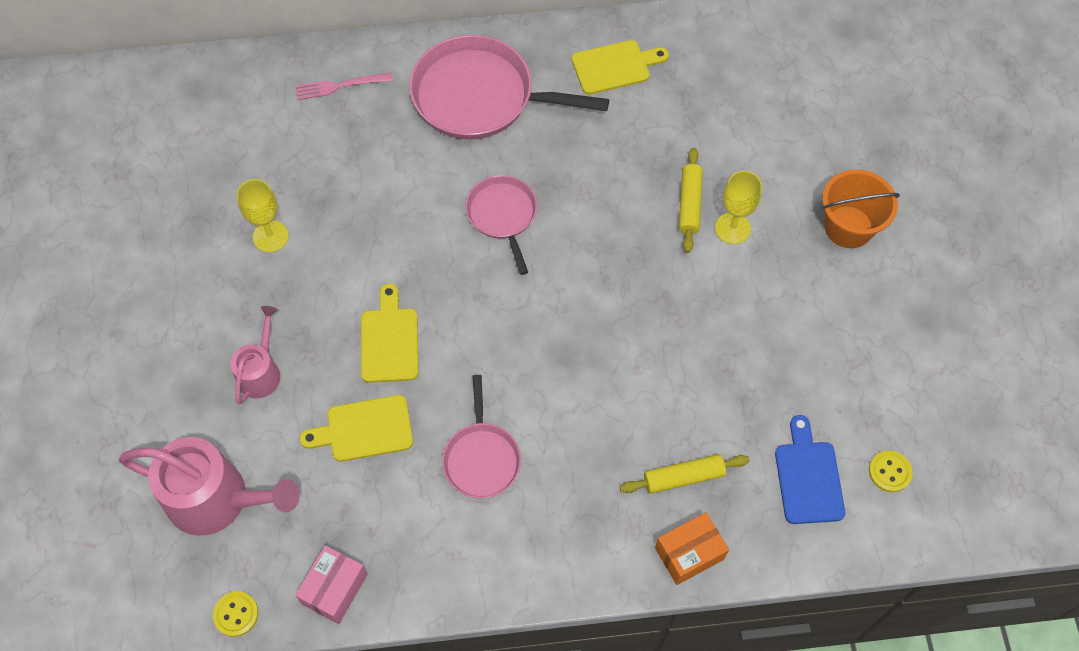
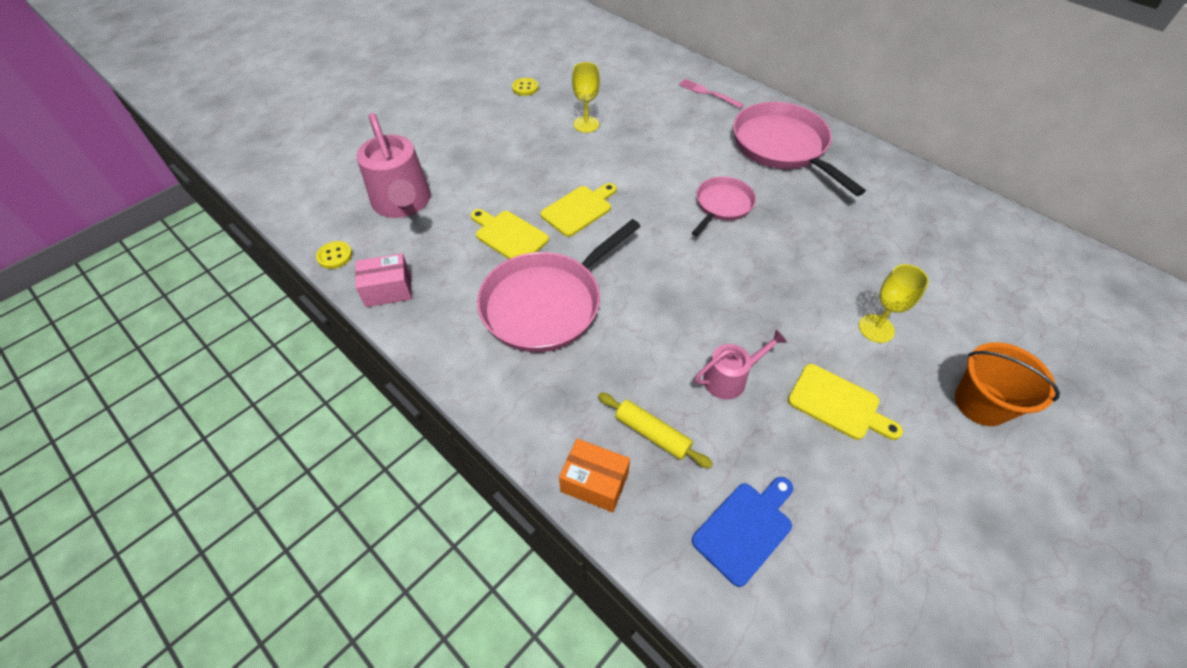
camera: 50 degrees right, 10 degrees down
pink watering can [230,306,280,404] -> pink watering can moved to [694,330,787,400]
pink pan [442,375,521,498] -> pink pan [477,219,641,352], size x1.78
yellow cutting board [572,40,669,95] -> yellow cutting board moved to [788,364,903,440]
yellow rolling pin [679,147,703,253] -> none
yellow button [869,451,913,492] -> yellow button moved to [512,78,538,96]

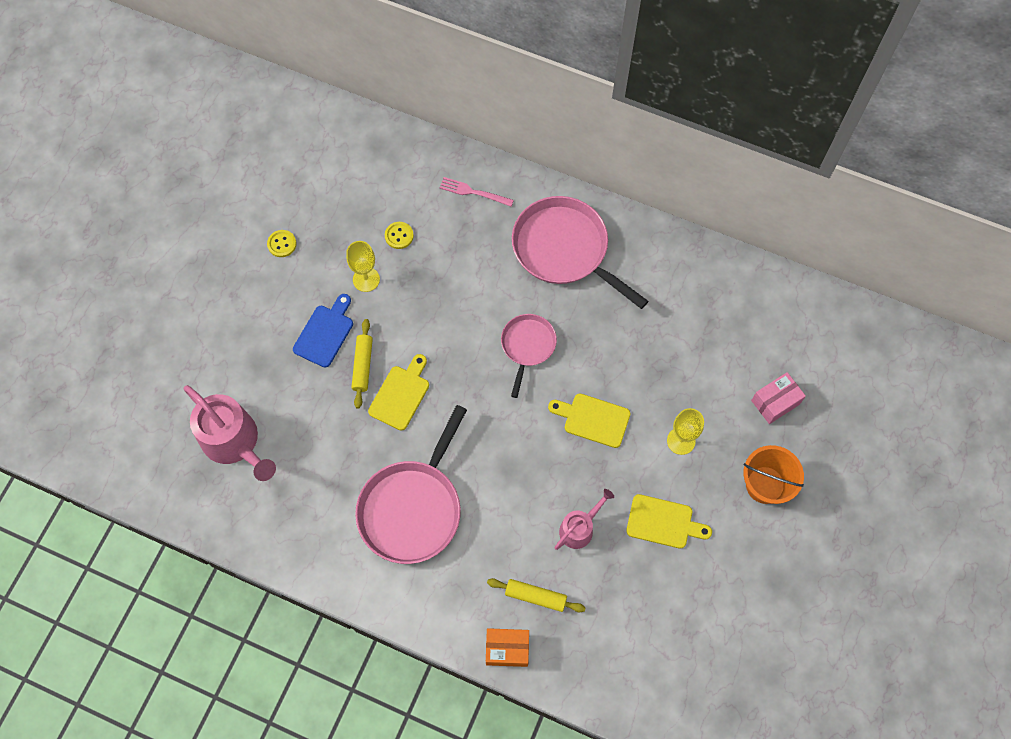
camera: 20 degrees left, 15 degrees up
yellow button [316,241,352,269] -> yellow button moved to [385,222,414,249]
pink box [355,253,412,307] -> pink box moved to [751,372,806,424]
yellow cutting board [471,209,549,259] -> yellow cutting board moved to [548,393,631,448]
blue cutting board [692,477,793,587] -> blue cutting board moved to [293,294,353,368]
none -> yellow rolling pin [351,319,373,409]

